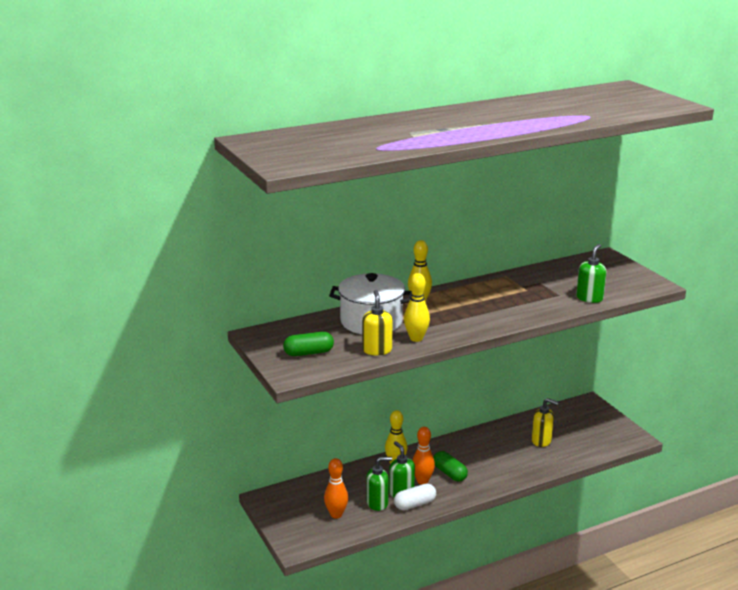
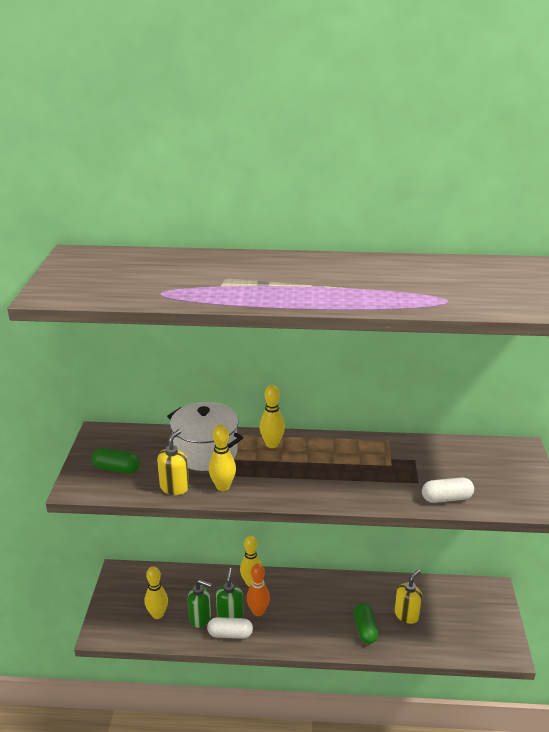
camera: 30 degrees right, 5 degrees up
orange bowling pin [324,458,348,519] -> yellow bowling pin [145,566,168,619]
green capsule [433,451,468,482] -> green capsule moved to [354,603,378,644]
yellow soap dispenser [532,398,559,447] -> yellow soap dispenser turned 105 degrees counterclockwise [395,569,423,624]
green soap dispenser [576,244,606,303] -> white capsule [422,478,474,503]

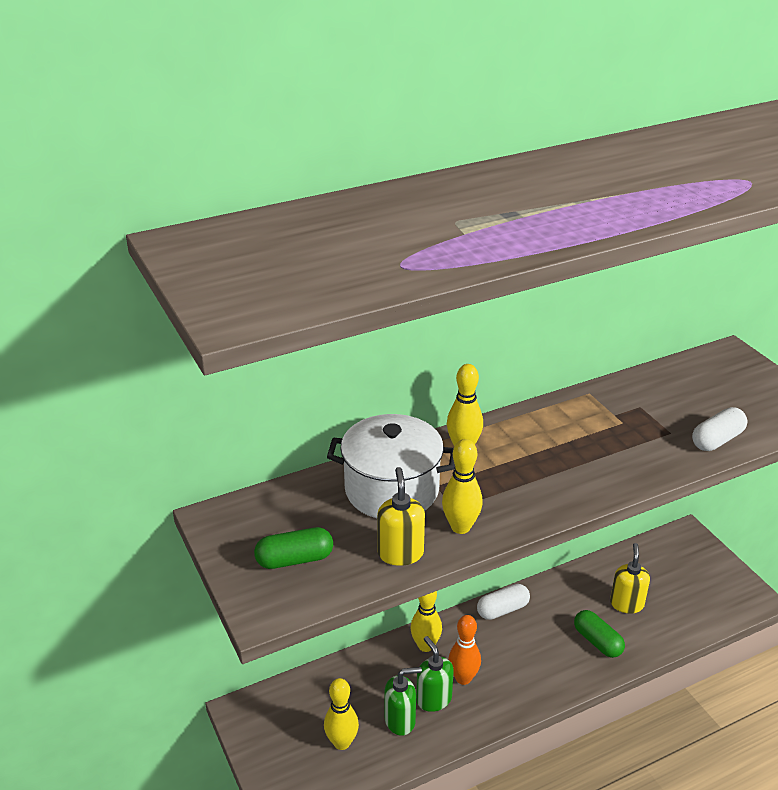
camera: 30 degrees left, 5 degrees up
white capsule [207,617,253,639] -> white capsule moved to [477,584,530,620]

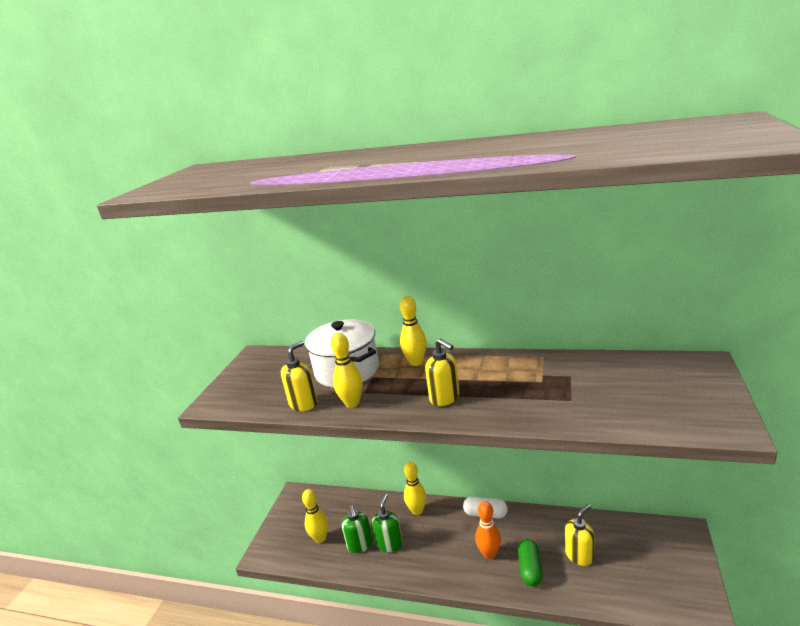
camera: 45 degrees right, 10 degrees down
green capsule [254,527,333,569] -> none
green soap dispenser [384,667,422,736] -> green soap dispenser turned 45 degrees clockwise [342,505,373,553]
orange bowling pin [448,615,481,685] -> orange bowling pin moved to [475,501,501,559]
white capsule [692,407,748,451] -> none
none -> yellow soap dispenser [425,339,459,406]

